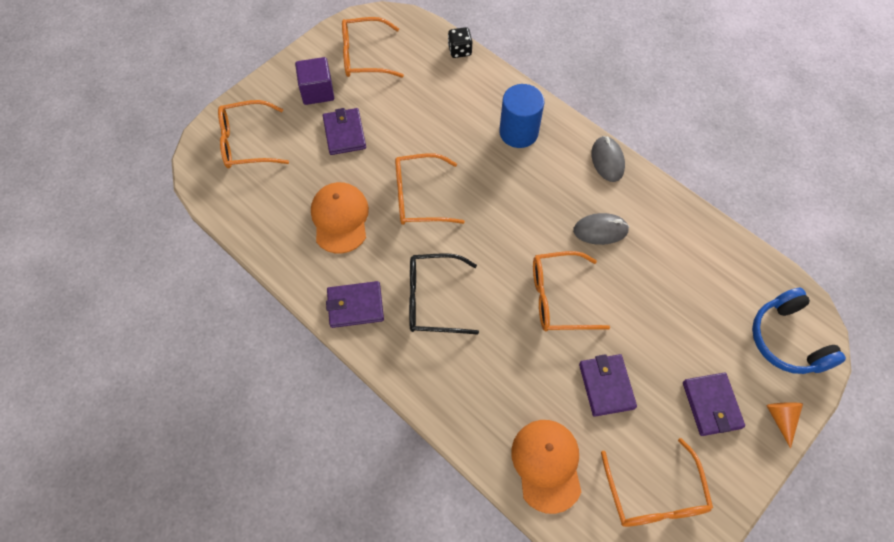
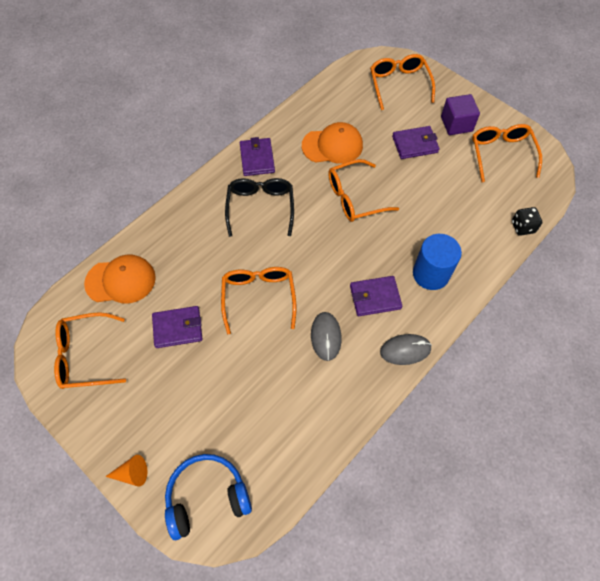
camera: 90 degrees right, 0 degrees up
orange glasses [395,153,465,225] -> orange glasses turned 105 degrees counterclockwise [328,159,399,222]
purple wallet [683,372,745,436] -> purple wallet moved to [350,276,402,316]

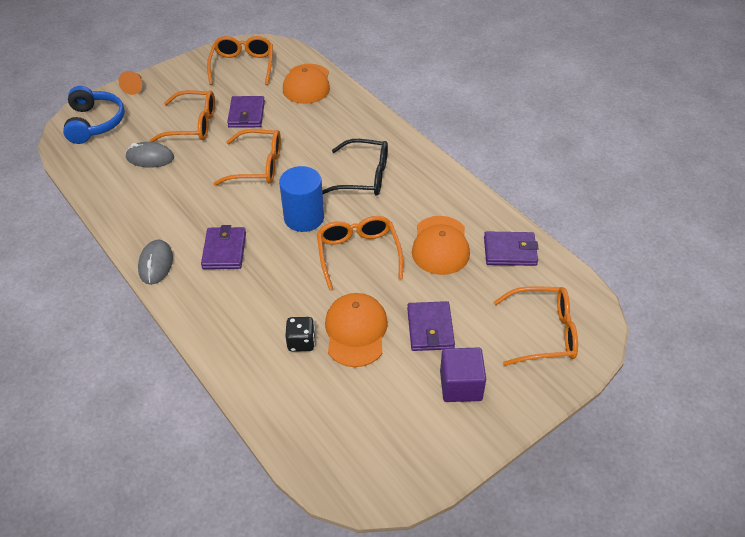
camera: 100 degrees right, 15 degrees down
purple wallet [240,137,275,176] -> purple wallet moved to [484,231,539,266]
grey mouse [311,312,342,361] -> grey mouse moved to [125,142,174,168]
blue cylinder [413,234,462,290] -> blue cylinder moved to [279,166,324,232]
orange glasses [472,124,542,182] -> orange glasses moved to [149,90,215,142]
black dice [512,207,542,236] -> black dice moved to [285,317,315,352]
none -> orange cap [325,293,388,367]

